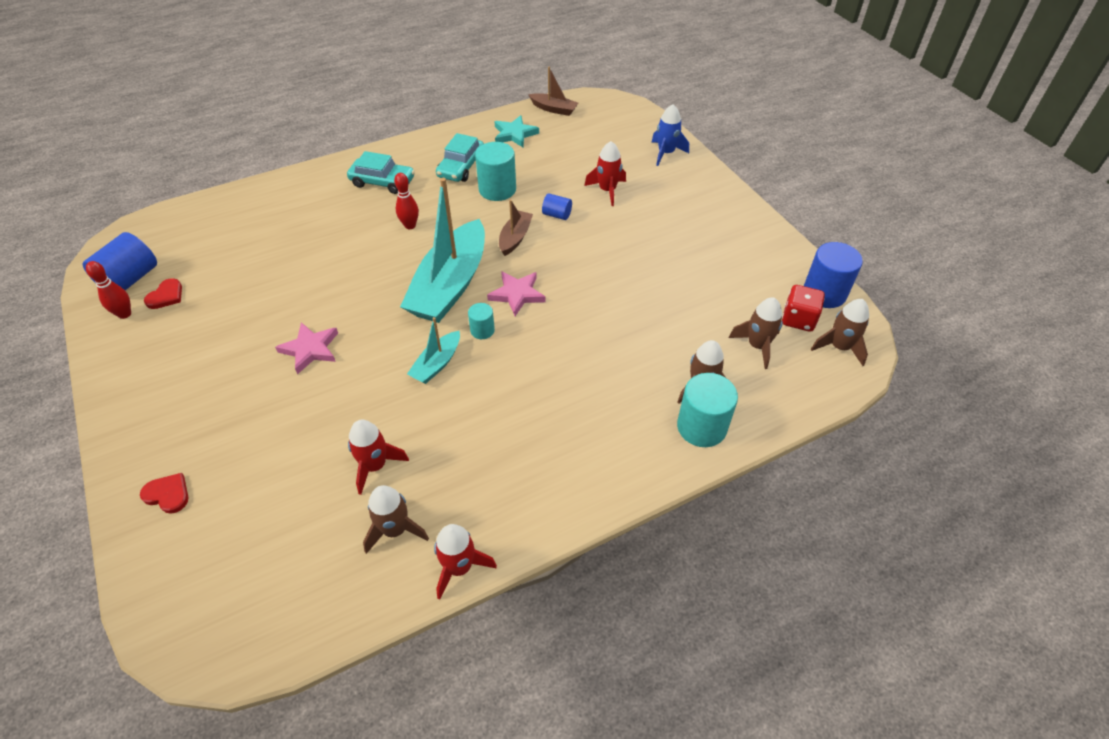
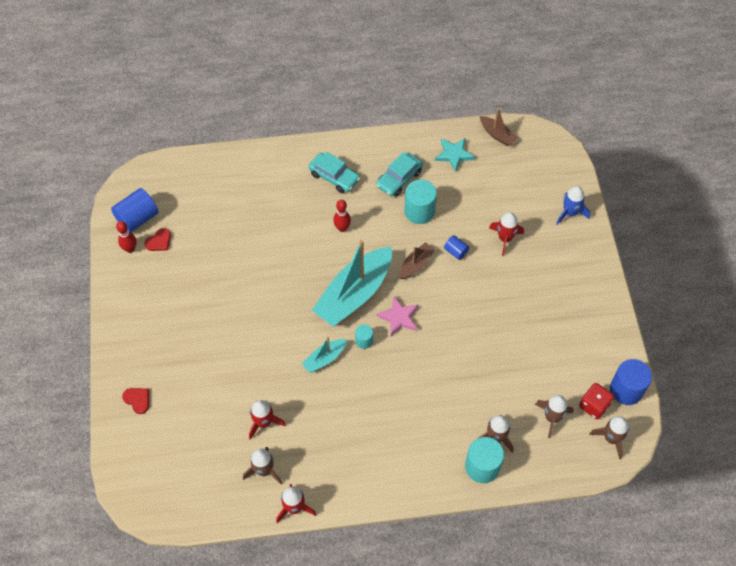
camera: 20 degrees right, 10 degrees up
pink star [275,322,338,374] -> none

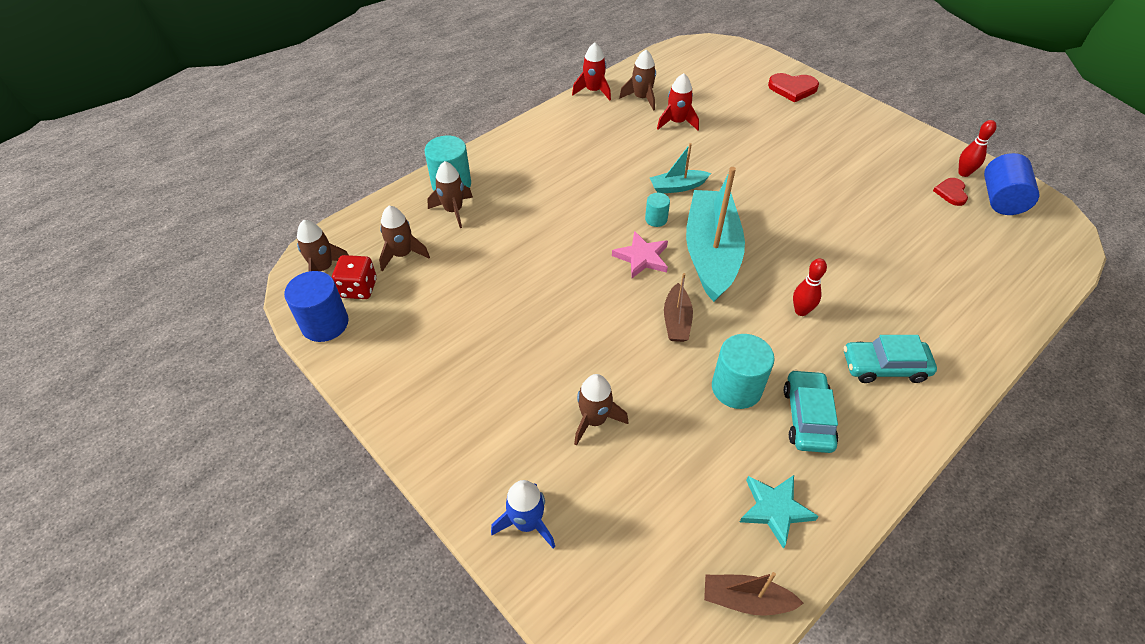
camera: 145 degrees right, 10 degrees down
red heart [122,388,149,414] -> red heart [768,73,819,103], size x1.52
turquoise boat [302,336,347,373] -> turquoise boat turned 120 degrees counterclockwise [650,143,711,193]
blue cylinder [444,235,469,260] -> none
red rocket [489,212,524,256] -> brown rocket [574,374,628,446]

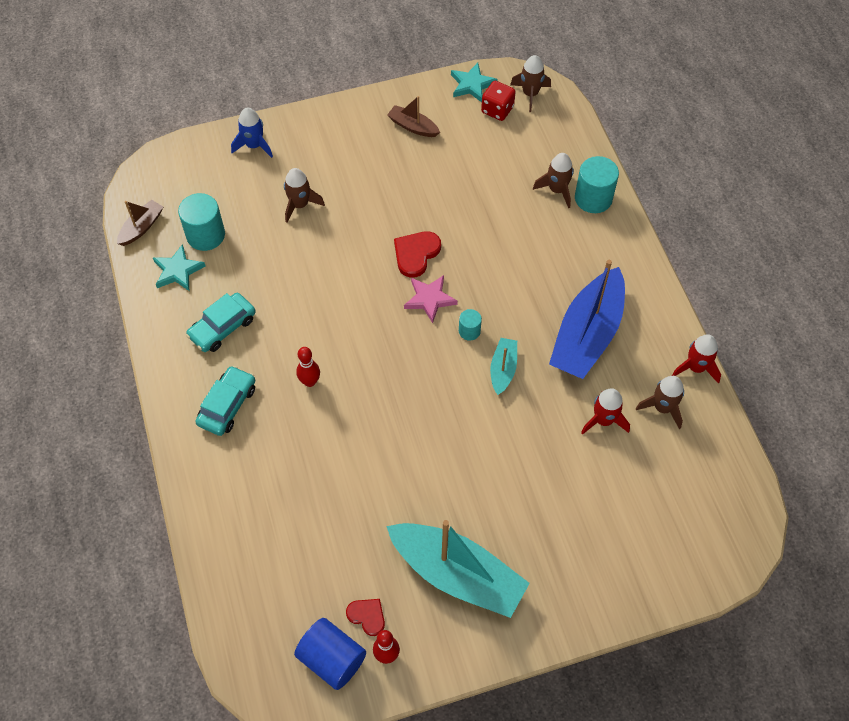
camera: 115 degrees right, 10 degrees up
blue cylinder [284,271,348,342] -> turquoise star [451,63,498,103]
brown rocket [379,206,430,272] -> none
brown boat [664,273,693,342] -> brown boat moved to [387,96,440,137]
turquoise boat [686,167,745,302] -> turquoise boat moved to [386,520,530,618]
turquoise cylinder [712,334,775,409] -> turquoise cylinder moved to [178,193,225,251]
red heart [768,73,819,103] -> red heart moved to [394,231,441,278]
turquoise car [784,370,838,453] -> turquoise car turned 105 degrees clockwise [186,293,256,352]
none -> blue boat [549,260,625,379]

